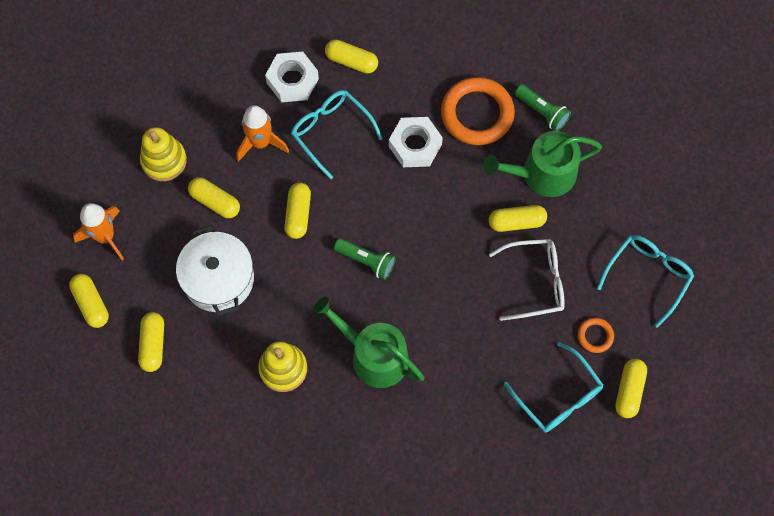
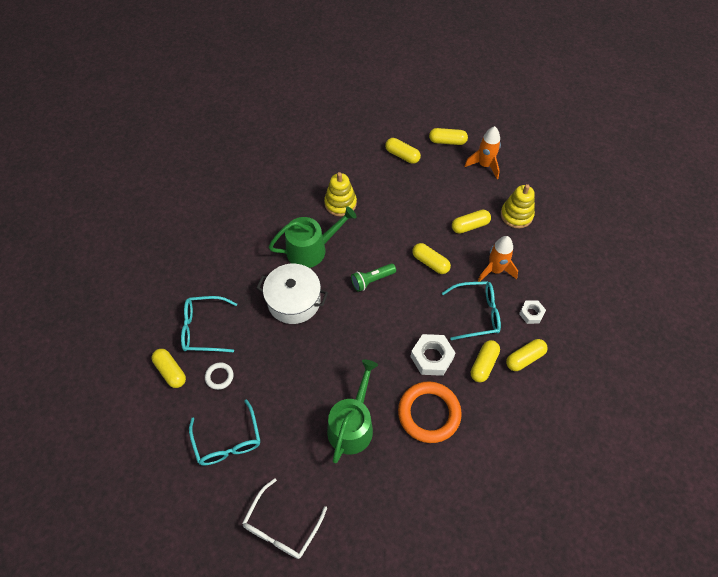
camera: 125 degrees right, 10 degrees down
white pot [176,225,254,315] -> white pot moved to [256,264,328,324]
white nut [265,52,319,102] -> white nut [519,300,546,324], size x0.60
yellow capsule [489,205,547,232] -> yellow capsule moved to [471,340,500,383]
white glasses [489,239,565,321] -> white glasses moved to [242,478,327,559]
green flashlight [515,84,571,131] -> none
orange ring [578,318,614,353] -> white ring [205,362,233,390]

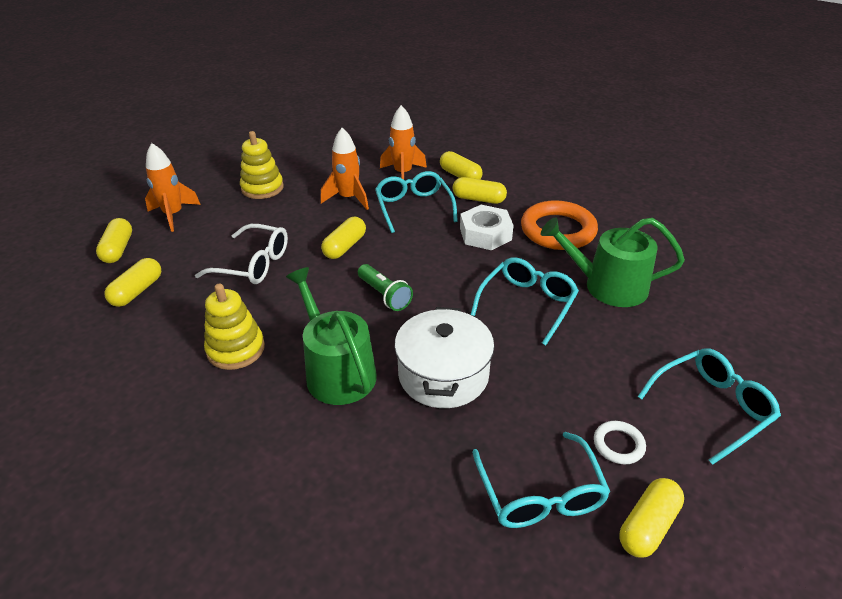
camera: 100 degrees left, 20 degrees down
white glasses [242,478,327,559] -> white glasses moved to [195,224,288,284]
yellow capsule [452,210,491,234] -> none
white nut [519,300,546,324] -> orange rocket [380,105,427,180]
none -> turquoise glasses [470,257,579,345]

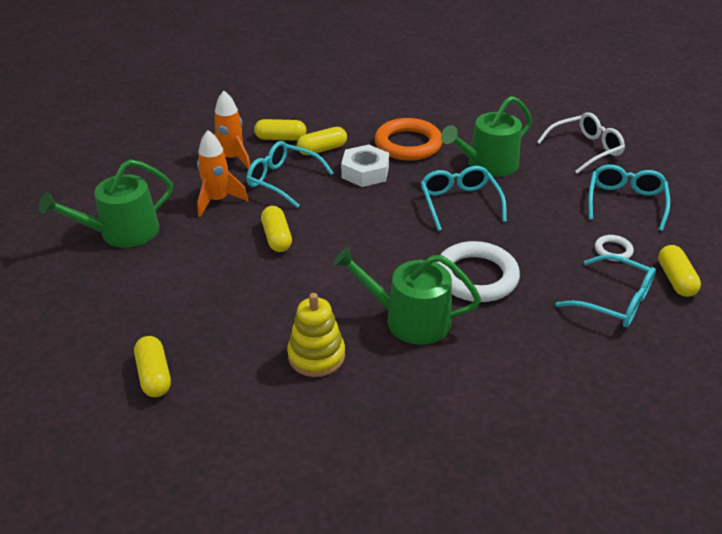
camera: 45 degrees left, 0 degrees up
yellow capsule [96,218,132,263] -> none
orange rocket [145,143,201,232] -> none
white glasses [195,224,288,284] -> white glasses moved to [537,112,625,174]
yellow stacking toy [240,131,284,199] -> green watering can [39,159,173,248]
green flashlight [358,264,413,311] -> none
white pot [394,307,494,408] -> white ring [436,241,520,302]

